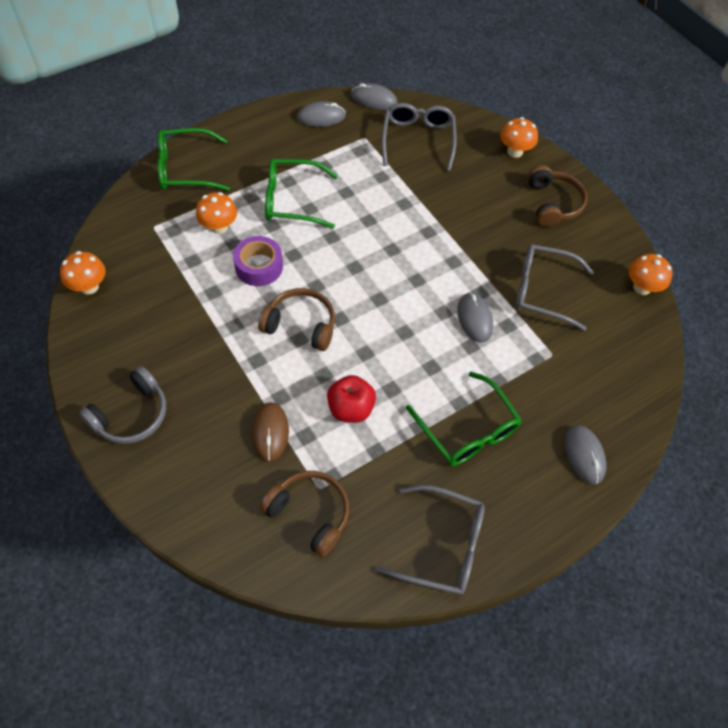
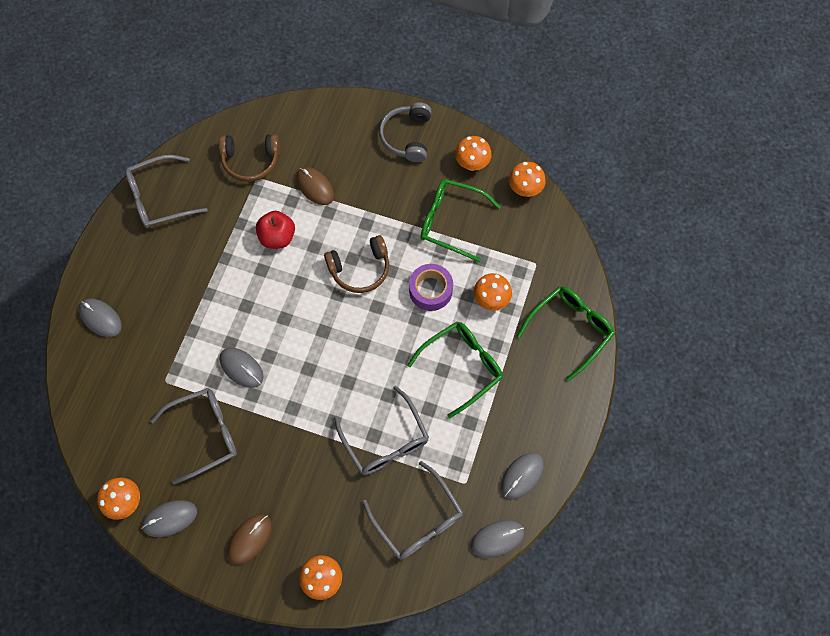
camera: 145 degrees right, 10 degrees up
green glasses [406,372,522,466] -> green glasses moved to [421,179,501,262]
brown headphones [528,165,587,227] -> brown mouse [227,514,272,565]
none -> grey mouse [142,500,197,537]
none -> grey glasses [334,386,429,475]
none -> orange mushroom [455,136,492,171]

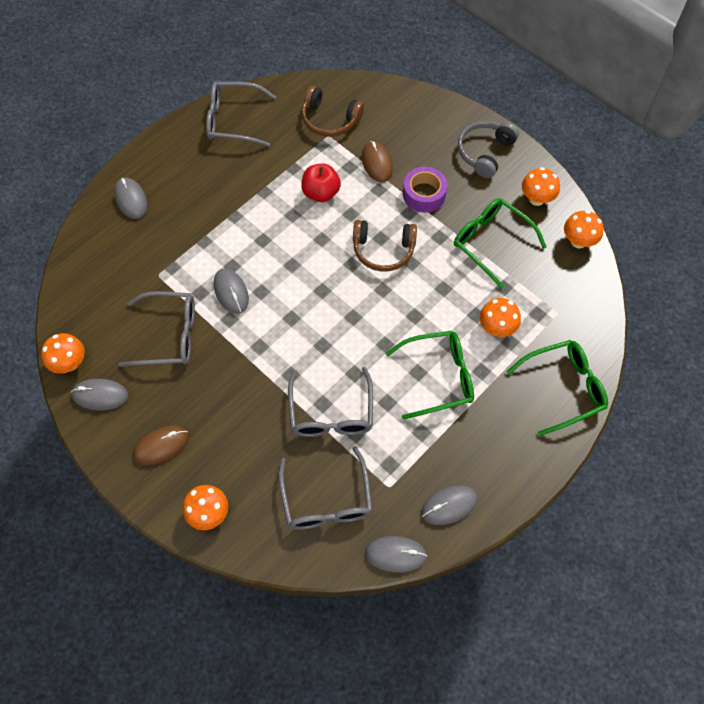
camera: 25 degrees right, 5 degrees down
purple tape [409,264,453,311] -> purple tape moved to [403,167,447,213]

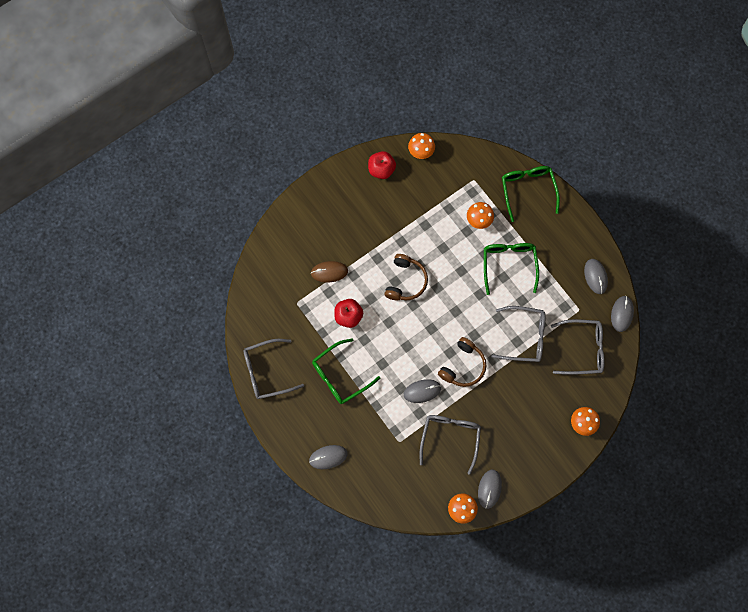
camera: 80 degrees left, 10 degrees up
brown mouse [133,426,189,465] -> none
grey glasses [206,82,276,147] -> grey glasses turned 60 degrees clockwise [244,339,304,399]
brown headphones [302,86,364,137] -> brown headphones moved to [438,337,486,387]
purple tape [403,167,447,213] -> none
green glasses [454,198,547,289] -> green glasses moved to [312,338,380,404]
grey headphones [458,121,519,178] -> none
orange mushroom [522,167,560,206] -> red apple [368,151,396,179]

